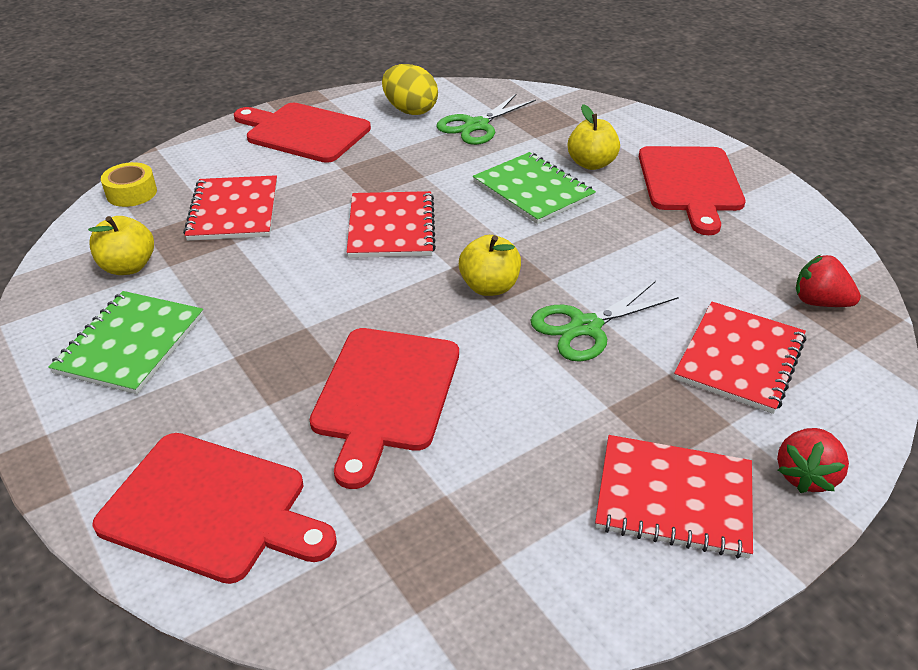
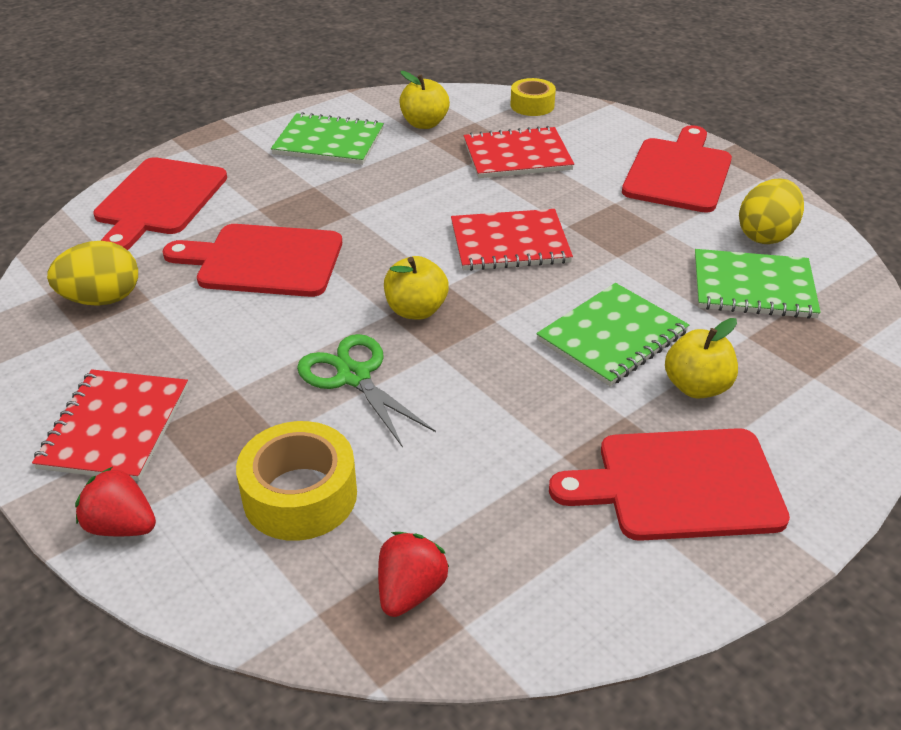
camera: 85 degrees right, 0 degrees up
green scissors [436,93,536,145] -> green notebook [695,249,821,319]
red notebook [674,302,806,414] -> yellow tape [236,421,357,541]
none -> yellow egg [47,241,138,306]

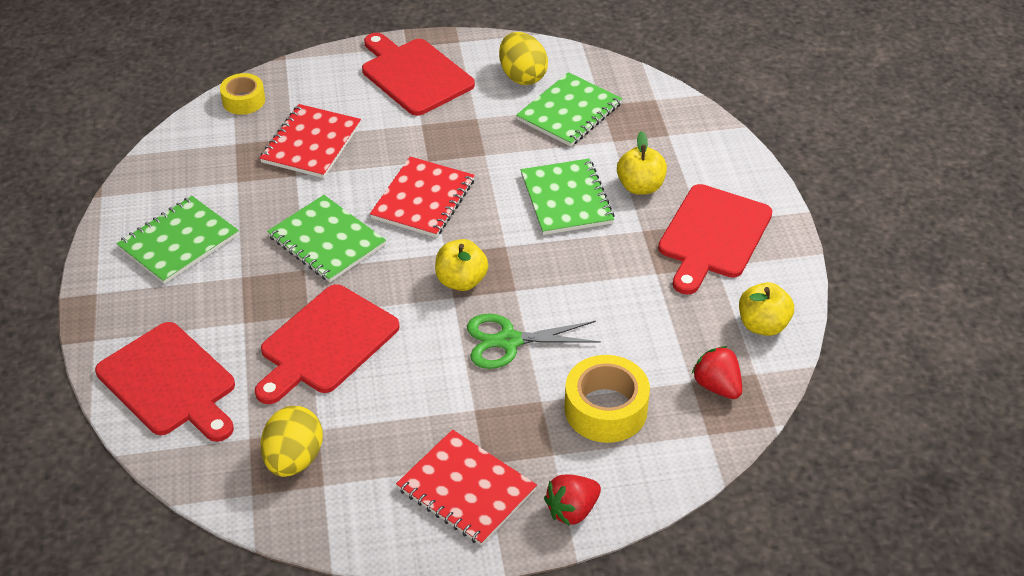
camera: 60 degrees left, 5 degrees up
yellow apple [399,71,450,129] -> yellow apple moved to [739,282,794,336]
none -> green notebook [267,195,386,282]

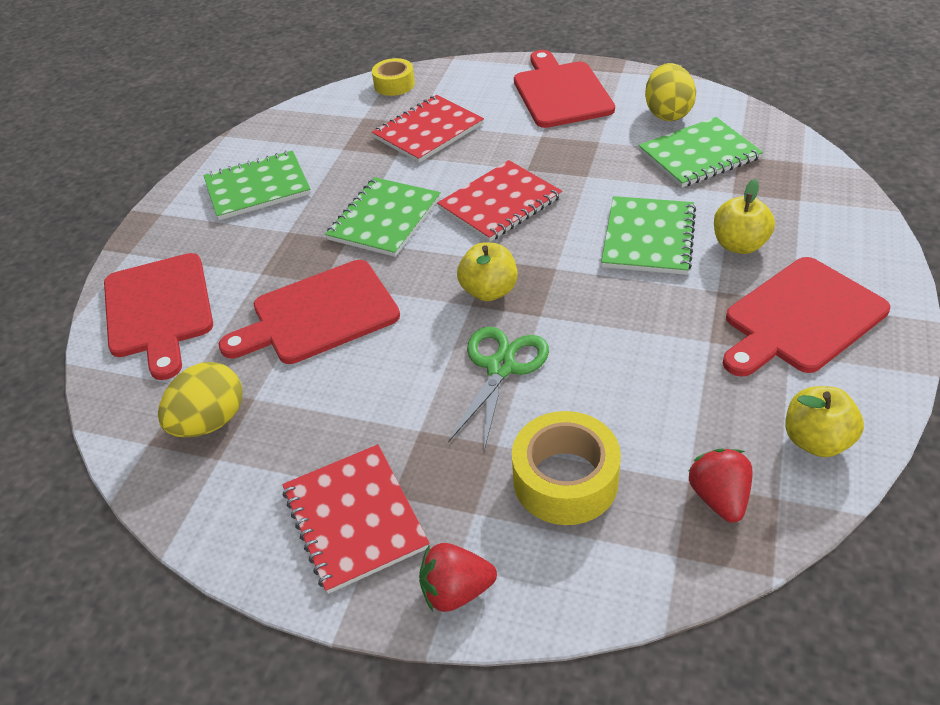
camera: 30 degrees right, 0 degrees up
green notebook [267,195,386,282] -> green notebook turned 45 degrees clockwise [325,177,441,257]
green scissors [467,314,601,369] -> green scissors turned 90 degrees clockwise [448,327,549,451]

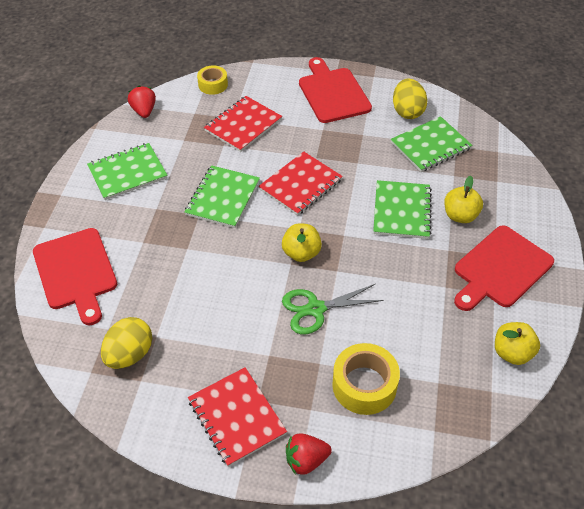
camera: 10 degrees left, 5 degrees up
red cutting board [219,260,400,364] -> none
green scissors [448,327,549,451] -> green scissors turned 120 degrees counterclockwise [282,284,384,335]
red strawberry [689,449,753,523] -> red strawberry moved to [128,86,156,118]

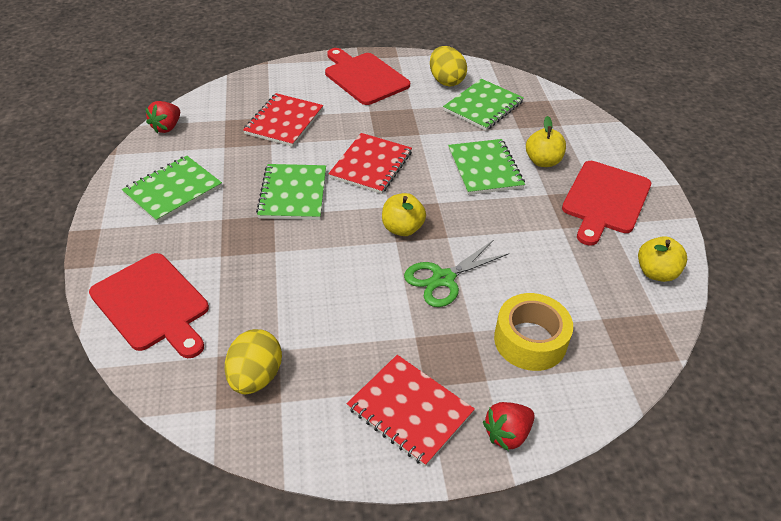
camera: 20 degrees left, 5 degrees down
red strawberry [128,86,156,118] -> red strawberry turned 120 degrees counterclockwise [146,101,180,133]
yellow tape [197,66,228,95] -> none

